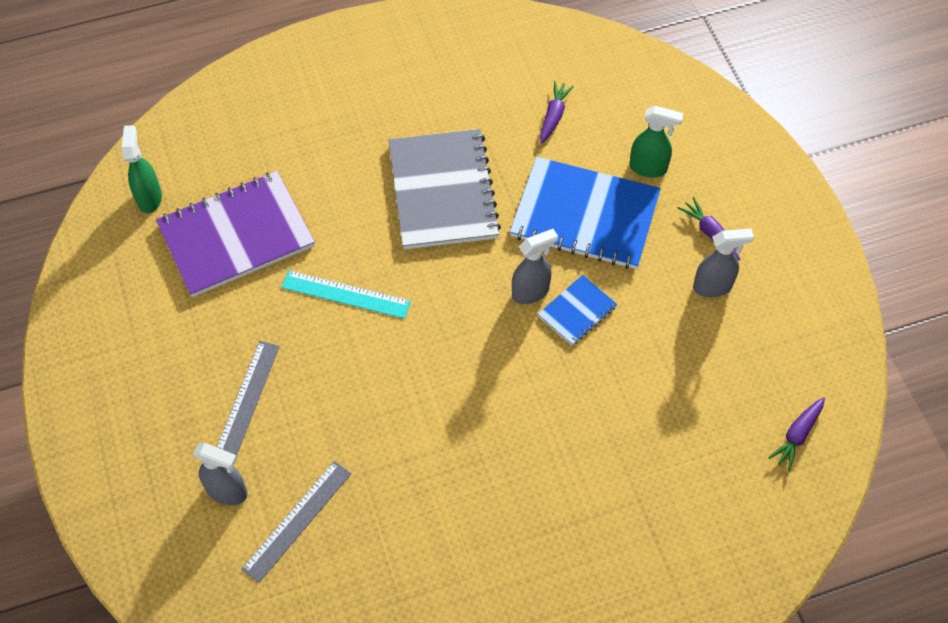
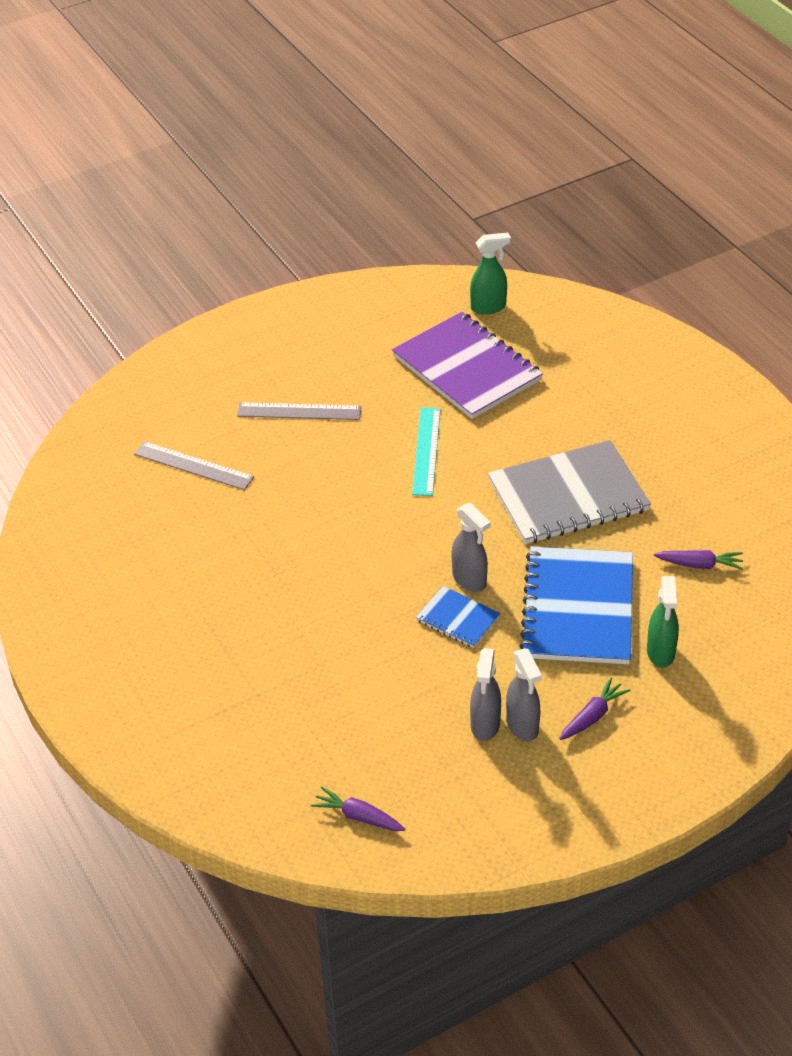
camera: 80 degrees right, 15 degrees down
grey spray bottle [193,443,248,505] -> grey spray bottle moved to [470,648,501,741]

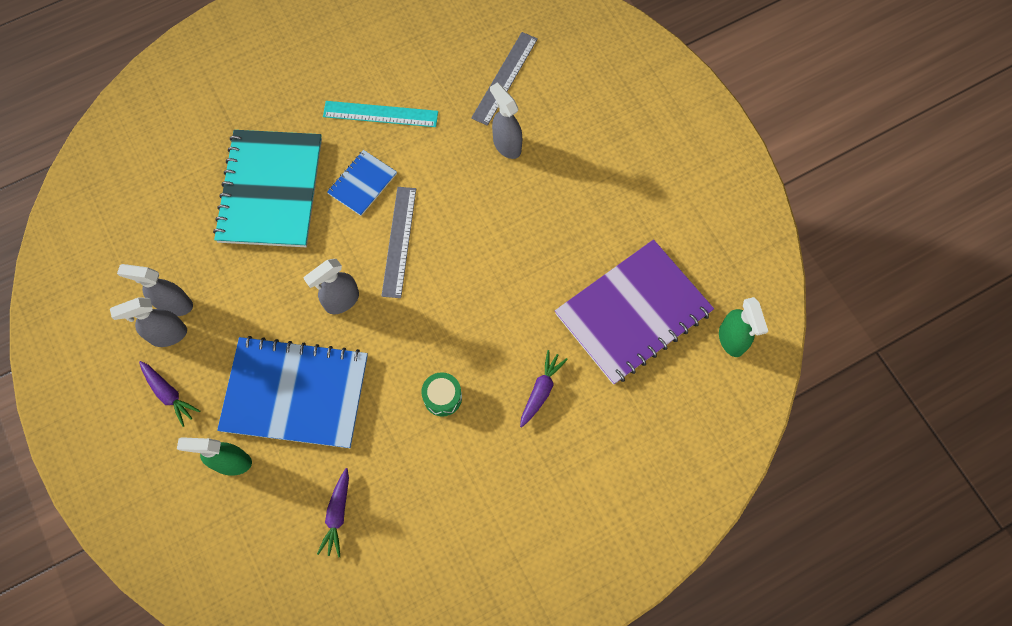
camera: 90 degrees right, 25 degrees up
grey ruler [237,402,361,420] -> grey ruler moved to [381,187,416,298]
purple carrot [310,786,405,831] -> purple carrot moved to [520,350,568,428]
turquoise ruler [412,407,441,496] -> turquoise ruler moved to [323,101,438,127]
blue notebook [416,586,501,648] -> blue notebook moved to [327,150,397,216]
grey notebook [488,440,651,544] -> green drum [421,372,462,417]
none -> turquoise notebook [213,130,322,247]
none -> grey spray bottle [490,82,522,159]

